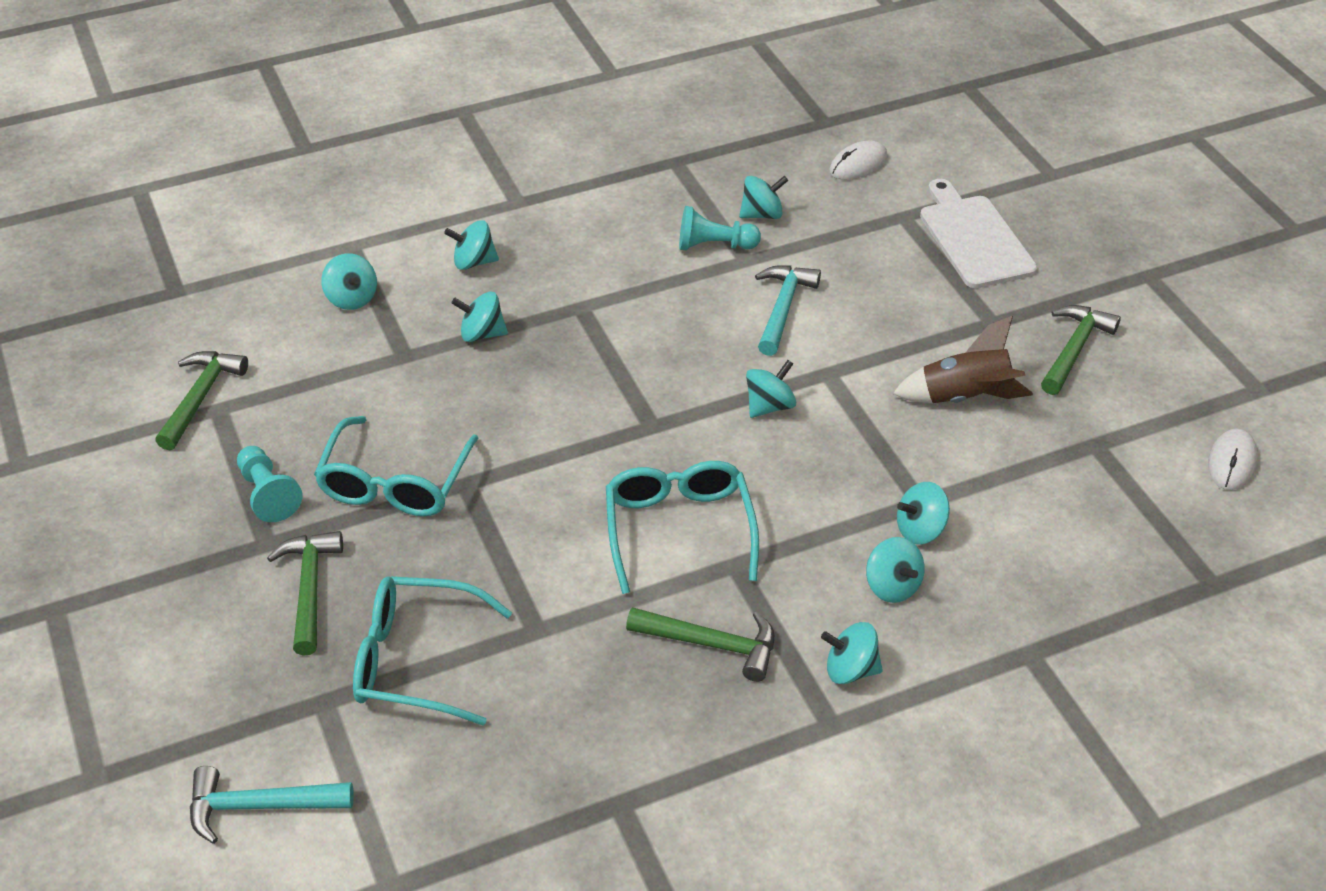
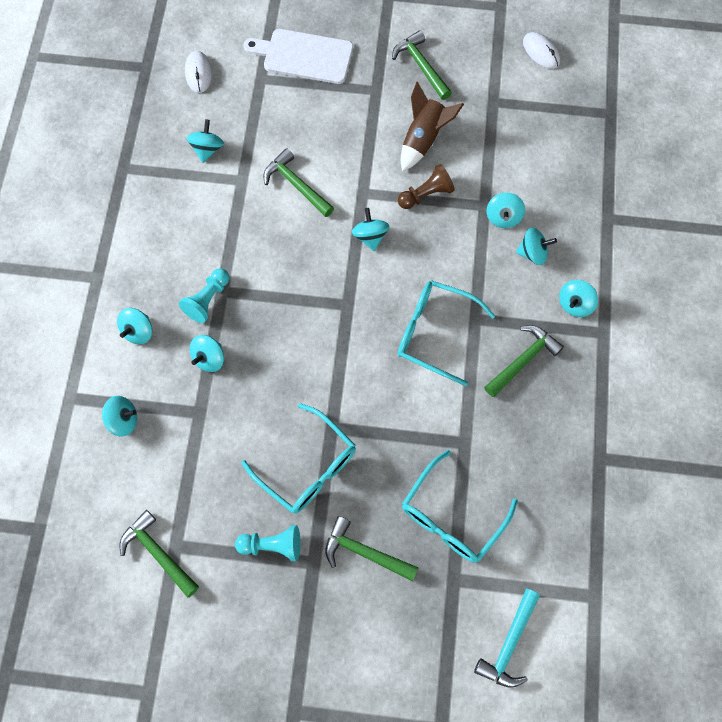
camera: 60 degrees left, 25 degrees up
turquoise pawn [679,206,761,251] -> turquoise pawn moved to [179,268,229,323]
turquoise hammer [755,265,821,356] -> green hammer [263,148,334,217]
none -> brown pawn [398,164,455,209]

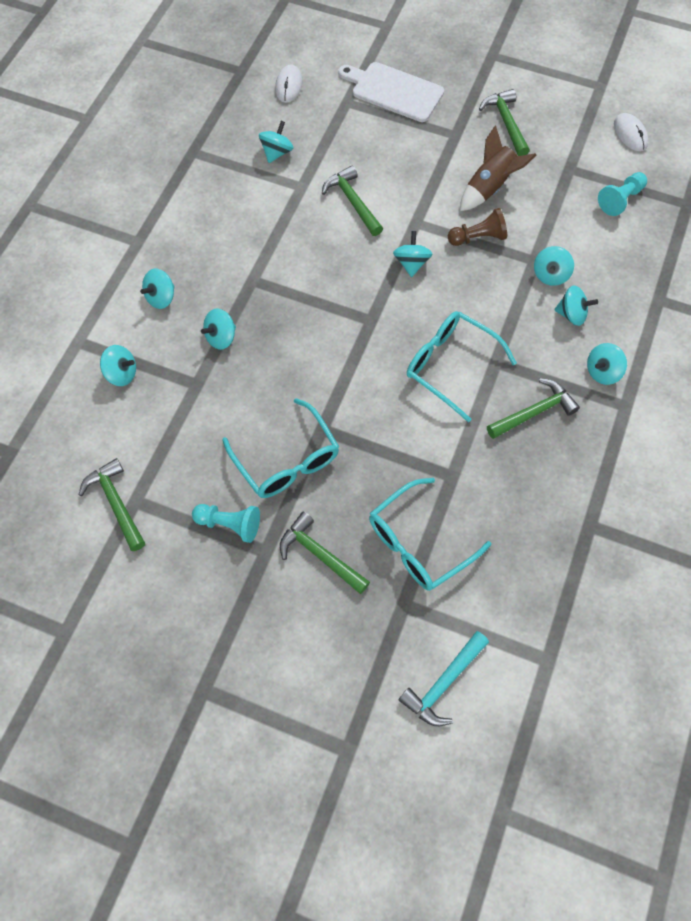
camera: 15 degrees right, 5 degrees down
turquoise pawn [179,268,229,323] -> turquoise pawn moved to [598,172,647,216]

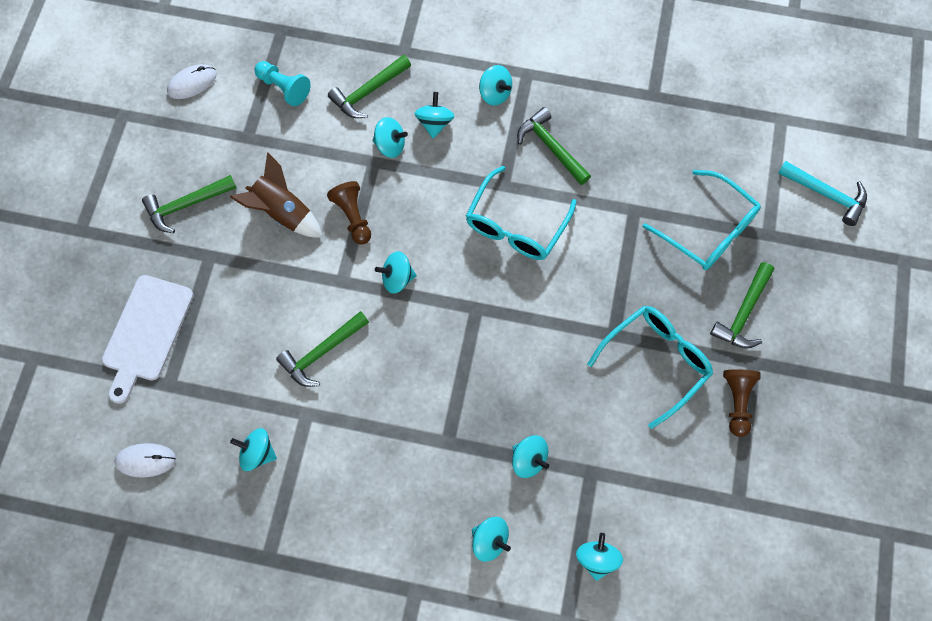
camera: 100 degrees left, 5 degrees up
green hammer [79,458,145,551] -> green hammer moved to [328,55,411,118]
turquoise pawn [192,504,260,543] -> brown pawn [723,369,761,437]

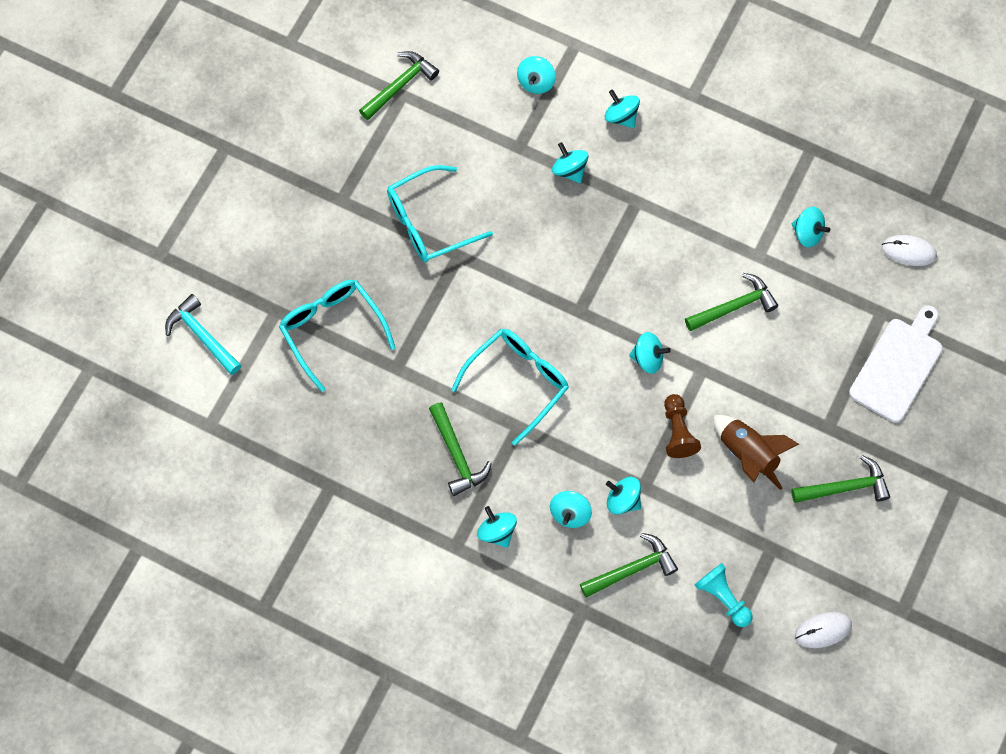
camera: 165 degrees left, 0 degrees up
green hammer [710,262,774,348] -> green hammer moved to [359,51,439,120]
brown pawn [723,369,761,437] -> none

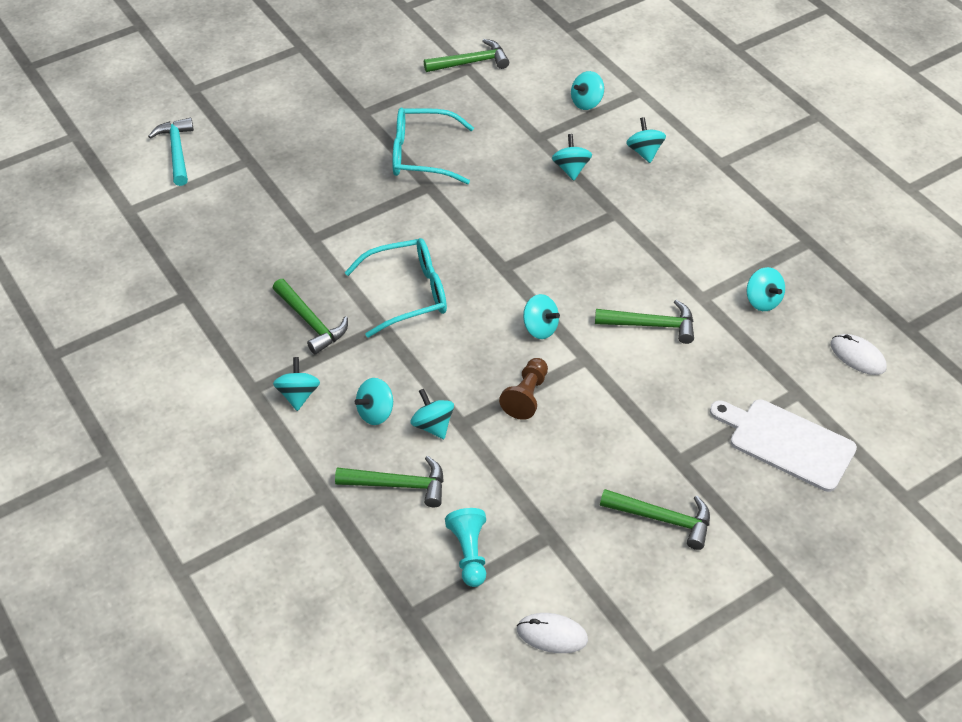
camera: 30 degrees right, 20 degrees down
turquoise glasses [279,280,395,392] -> none
green hammer [429,402,492,496] -> green hammer turned 45 degrees counterclockwise [273,279,348,354]
brown rocket [713,415,799,490] -> none
white cutting board [849,305,943,423] -> white cutting board turned 120 degrees counterclockwise [710,399,857,492]

